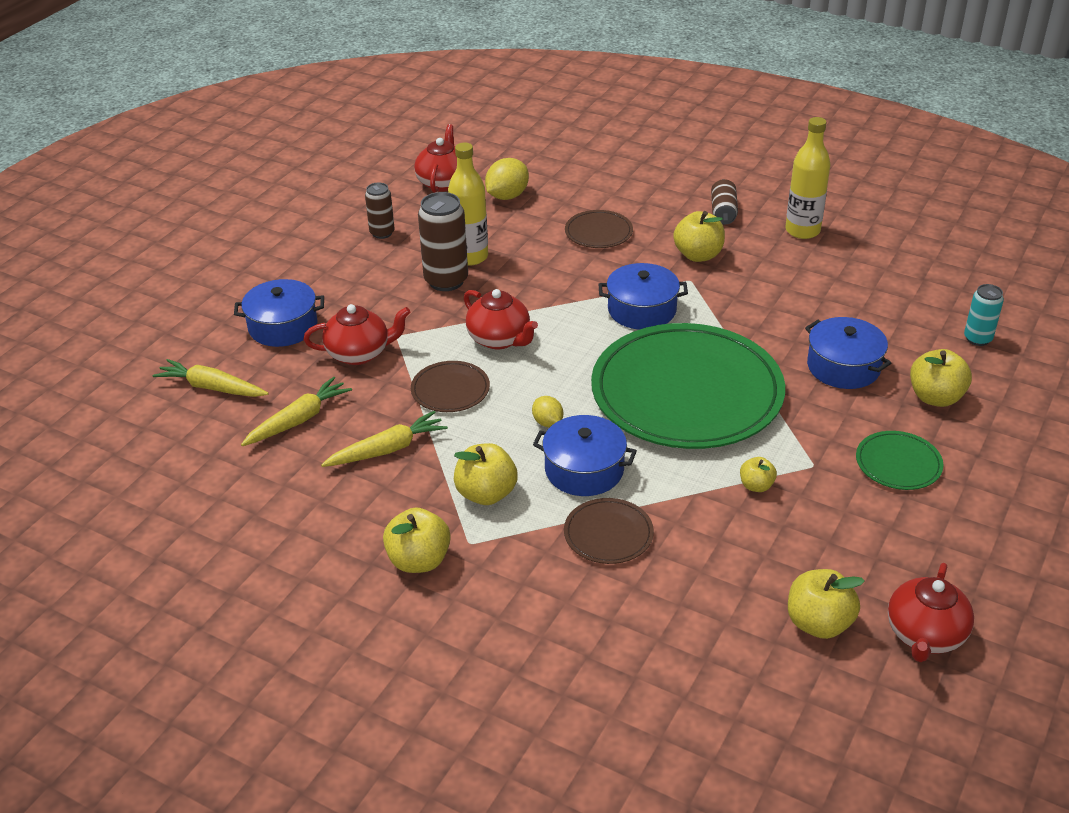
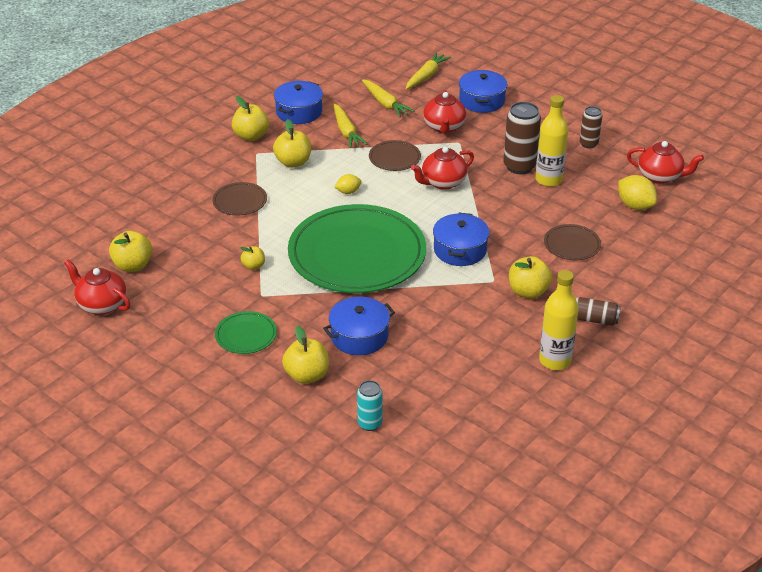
camera: 100 degrees right, 0 degrees up
blue pot [533,415,637,496] -> blue pot moved to [274,81,323,124]

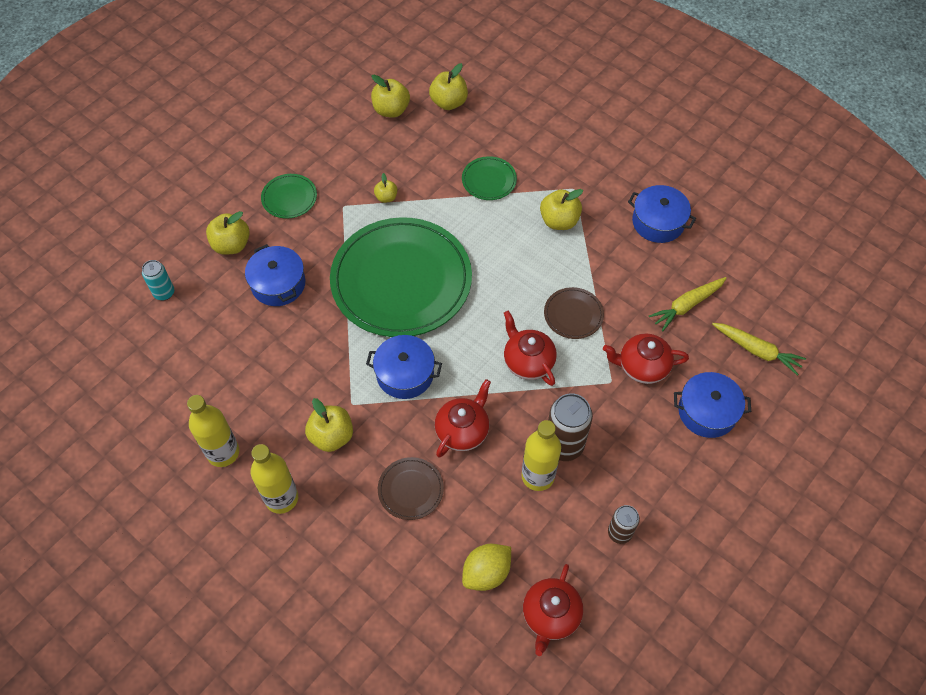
camera: 90 degrees right, 20 degrees up
red teapot [64,259,130,315] -> red teapot moved to [435,379,491,457]
brown plate [212,182,267,215] -> green plate [462,156,517,200]
yellow apple [232,96,269,141] -> yellow apple moved to [429,63,468,110]
yellow carrot [333,104,368,148] -> none
yellow lemon [335,174,361,194] -> none
brown can [576,297,621,326] -> yellow bottle [251,444,298,514]

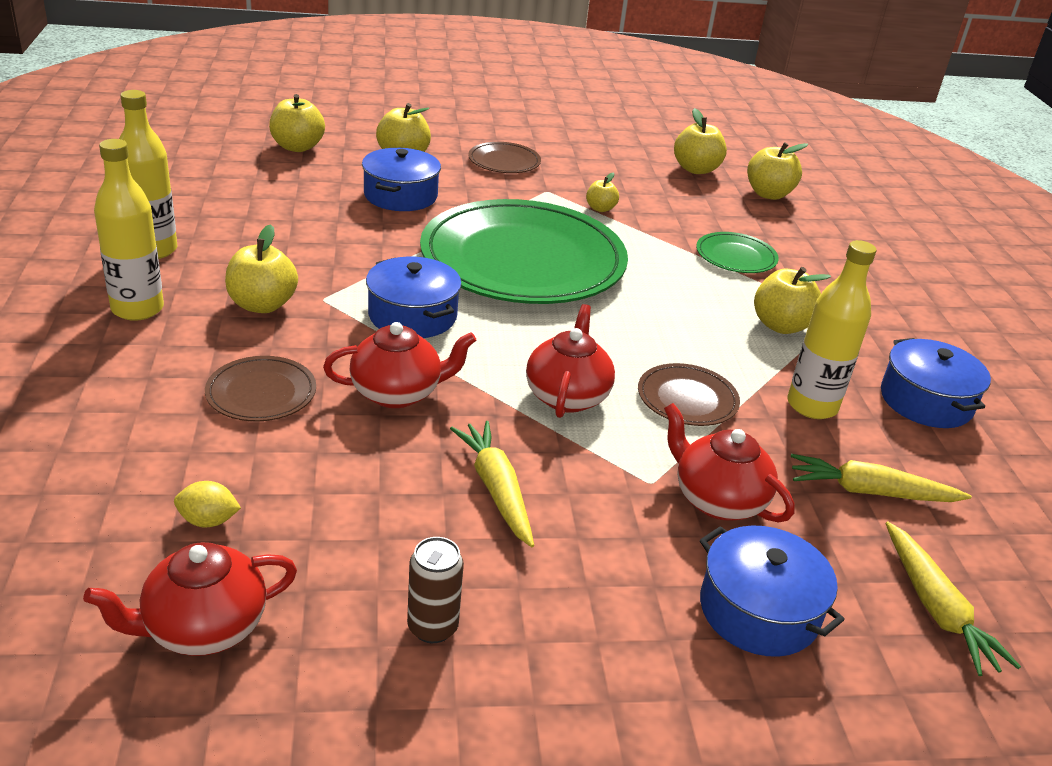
camera: 40 degrees right, 25 degrees down
turquoise can [142,260,174,300] -> yellow apple [269,94,325,152]
green plate [261,174,317,219] -> brown plate [468,142,541,173]
yellow lemon [462,544,511,591] -> yellow lemon [174,481,241,528], size x0.59
yellow bottle [521,420,561,491] -> yellow bottle moved to [787,240,877,419]
brown can [548,393,593,461] -> yellow carrot [450,421,534,547]

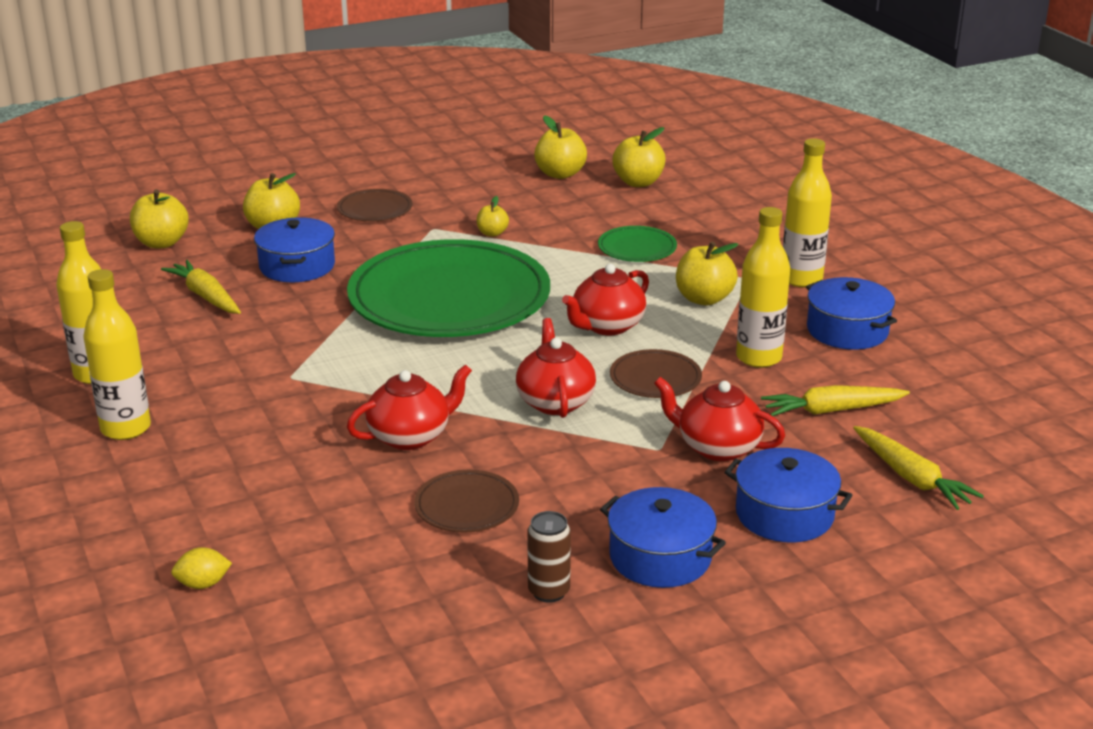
camera: 15 degrees left, 5 degrees down
red teapot [83,542,297,656] -> red teapot moved to [562,264,649,335]
yellow lemon [174,481,241,528] -> yellow lemon moved to [171,547,232,589]
brown plate [205,356,316,422] -> brown plate moved to [414,470,519,532]
yellow apple [225,224,298,313] -> none
blue pot [366,257,462,338] -> blue pot moved to [600,487,726,588]
yellow carrot [450,421,534,547] -> yellow carrot moved to [161,260,241,314]
none -> yellow bottle [783,138,832,287]

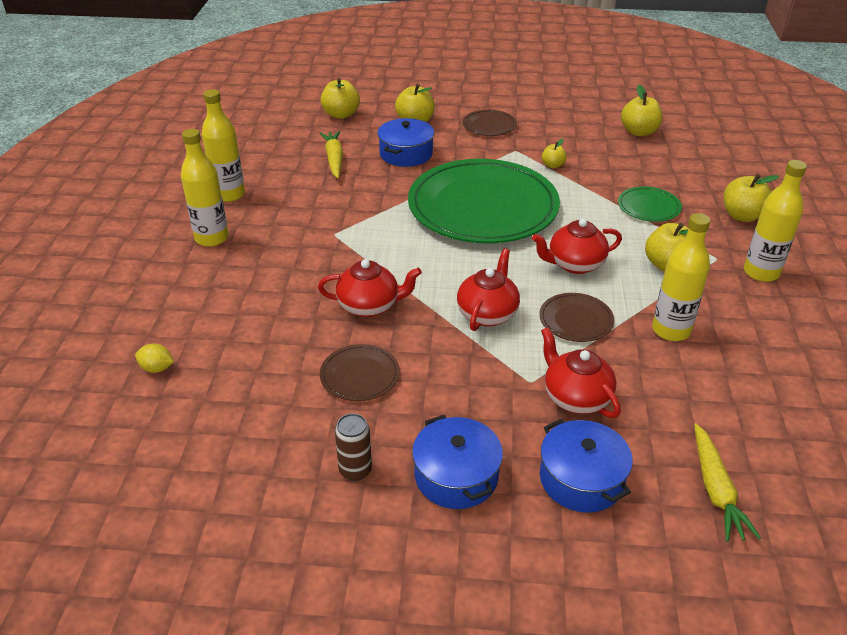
camera: 30 degrees right, 10 degrees up
yellow apple [612,127,666,187] -> yellow apple moved to [724,174,779,222]
yellow carrot [761,385,910,416] -> none
blue pot [806,277,897,350] -> none

